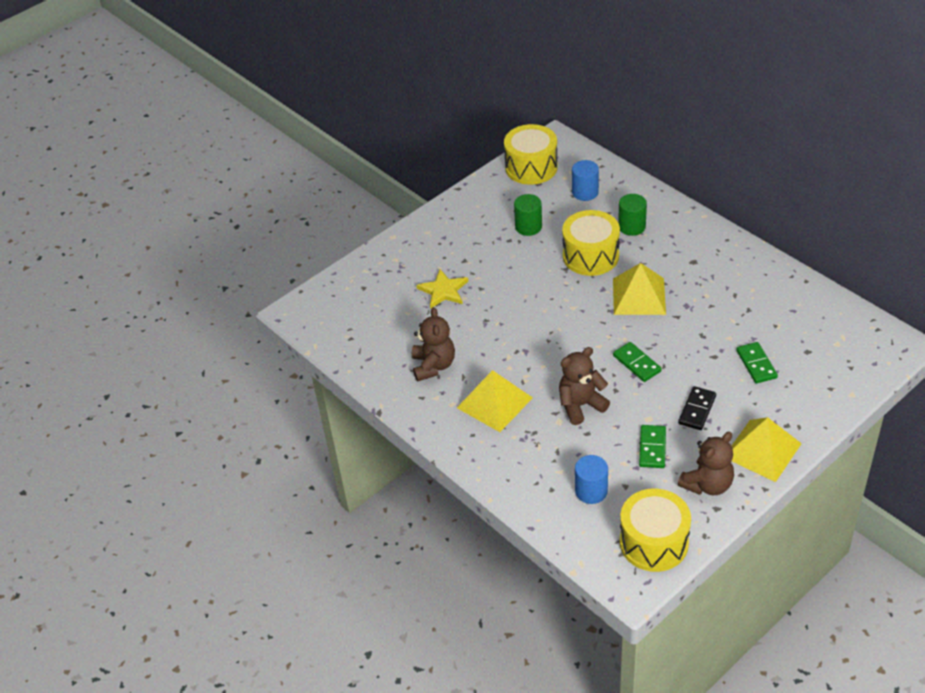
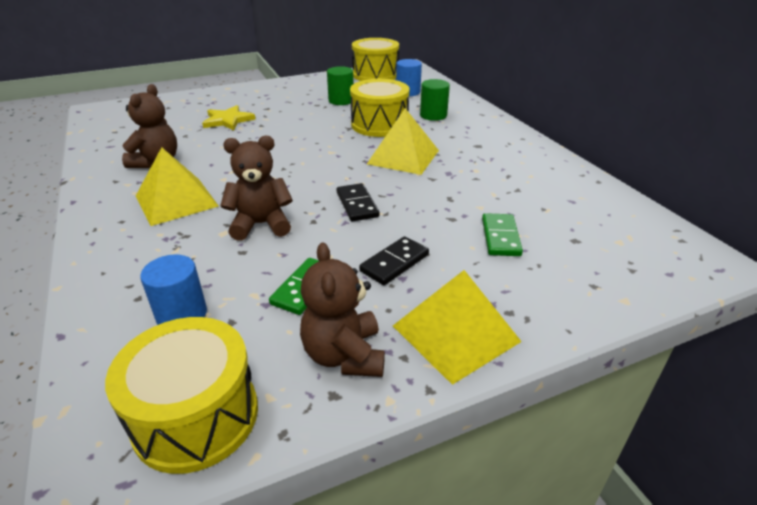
camera: 15 degrees right, 10 degrees down
green domino [613,342,662,382] -> black domino [337,183,379,221]
brown teddy bear [678,432,734,495] -> brown teddy bear turned 105 degrees clockwise [300,242,385,377]

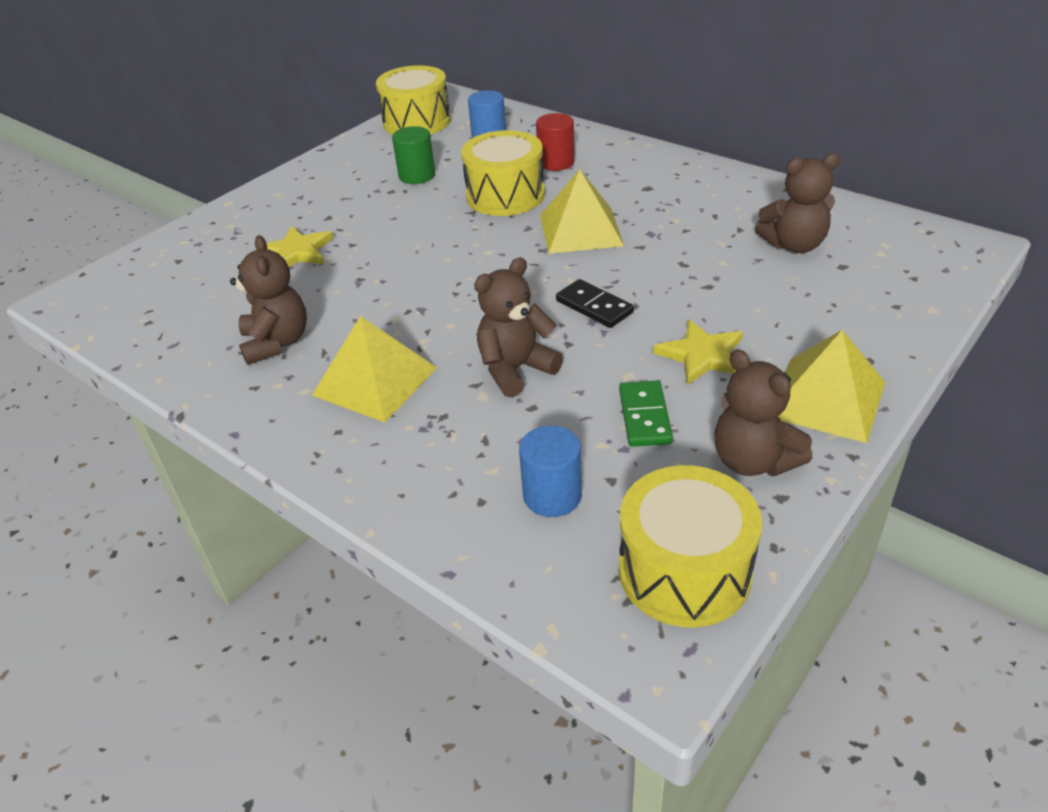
camera: 25 degrees left, 5 degrees up
black domino [359,236,429,285] -> yellow star [653,319,743,385]
green cylinder [420,79,450,121] -> red cylinder [536,113,575,171]
green domino [482,213,523,256] -> none
none -> brown teddy bear [755,153,840,253]

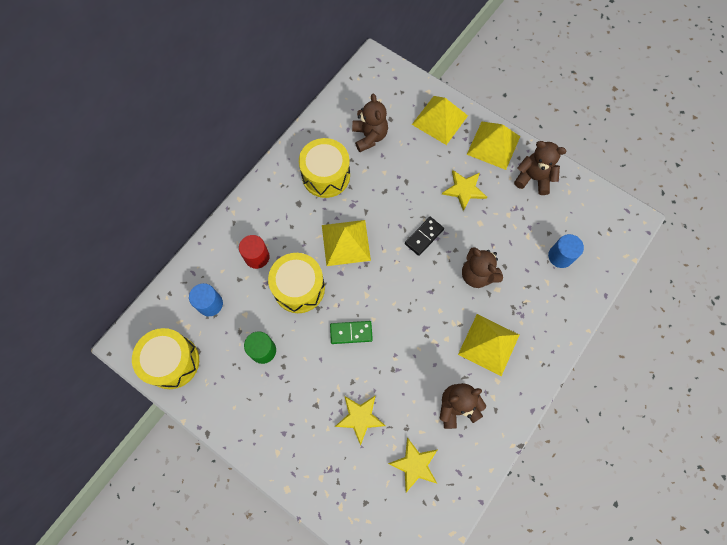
camera: 95 degrees left, 30 degrees up
green domino [619,380,673,447] -> green domino moved to [330,321,373,344]
yellow drum [619,465,762,628] -> yellow drum moved to [299,138,350,198]
brown teddy bear [714,349,812,477] -> brown teddy bear turned 120 degrees counterclockwise [514,141,566,195]
none -> yellow star [388,437,438,492]
none -> yellow pyramid [412,96,468,145]

